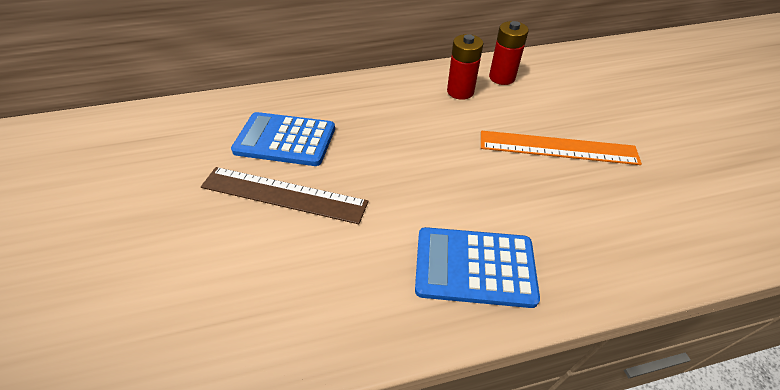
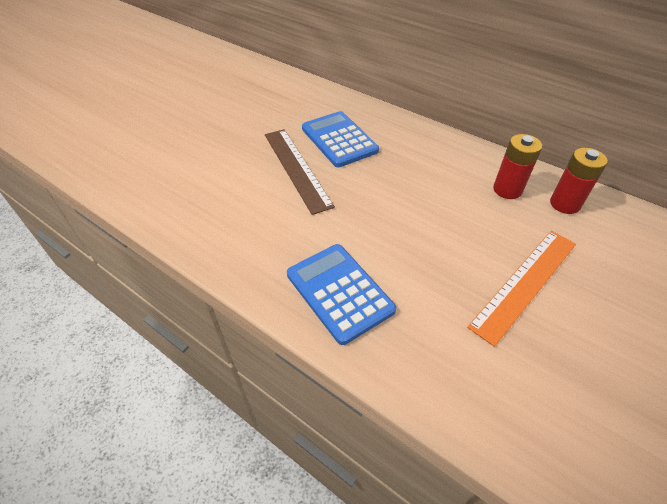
camera: 50 degrees right, 0 degrees up
orange ruler [481,131,642,165] -> orange ruler turned 75 degrees clockwise [467,231,576,347]

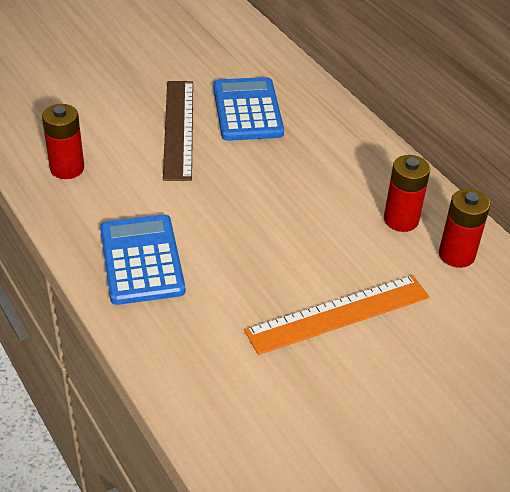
camera: 20 degrees right, 5 degrees down
none -> red battery [42,104,84,179]

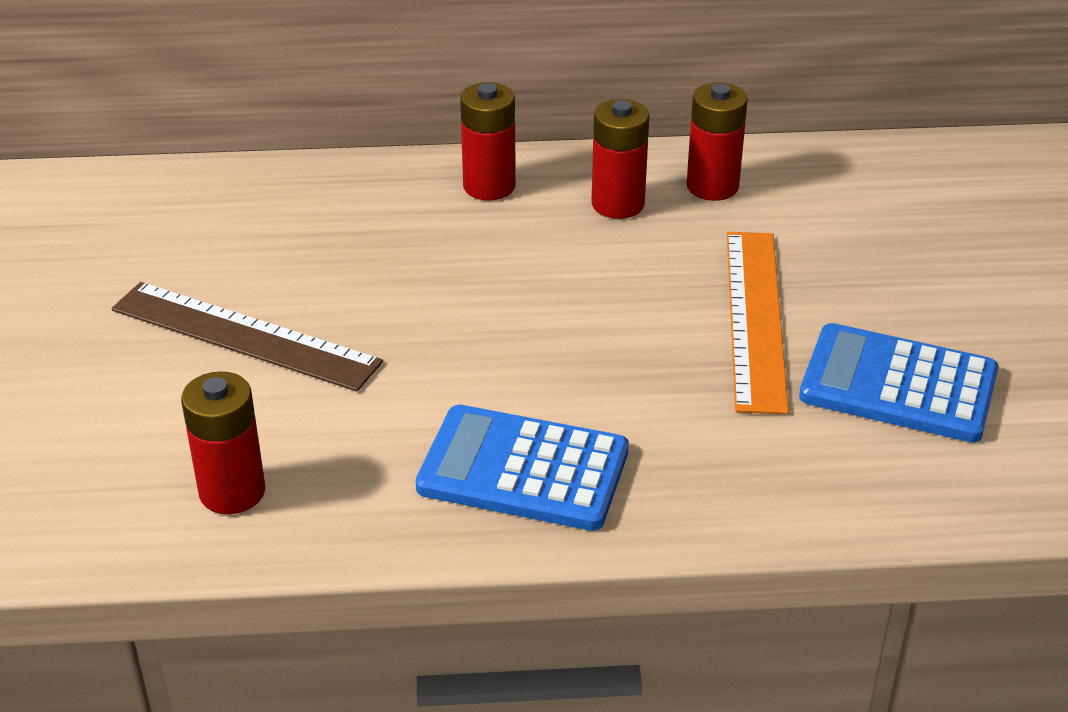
camera: 60 degrees left, 5 degrees down
blue calculator [213,77,284,141] -> blue calculator moved to [799,323,998,443]
none -> red battery [460,82,516,201]

